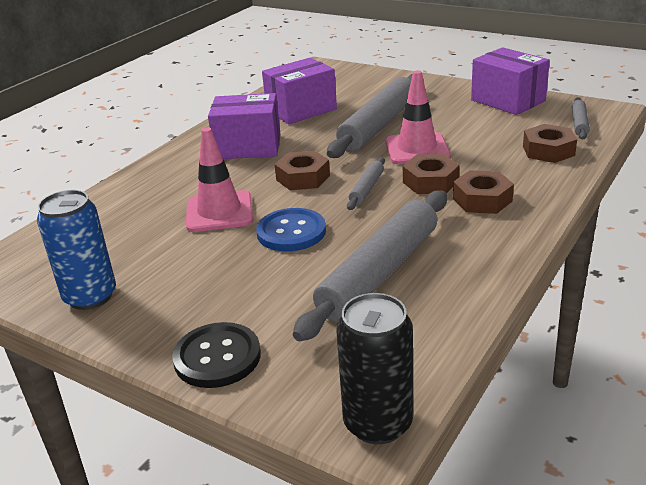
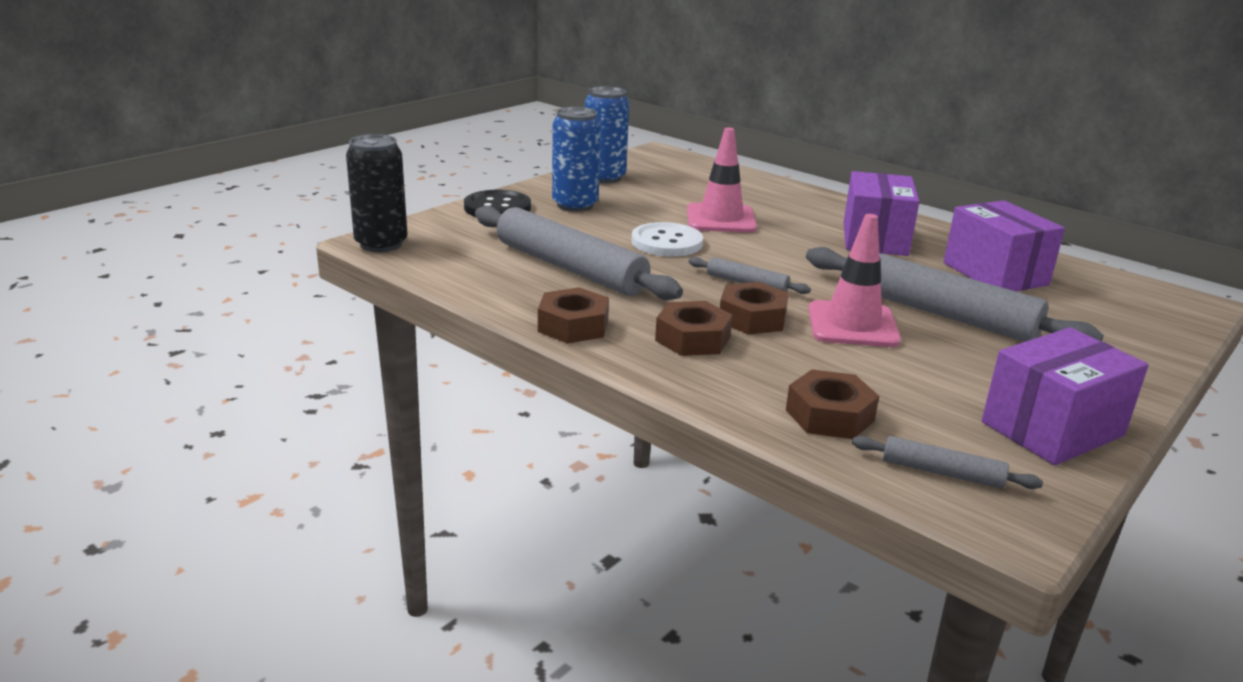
camera: 95 degrees right, 5 degrees down
blue button [256,208,326,251] -> white button [631,222,703,257]
brown nut [275,151,330,190] -> brown nut moved to [538,287,609,343]
none -> blue can [552,107,601,212]

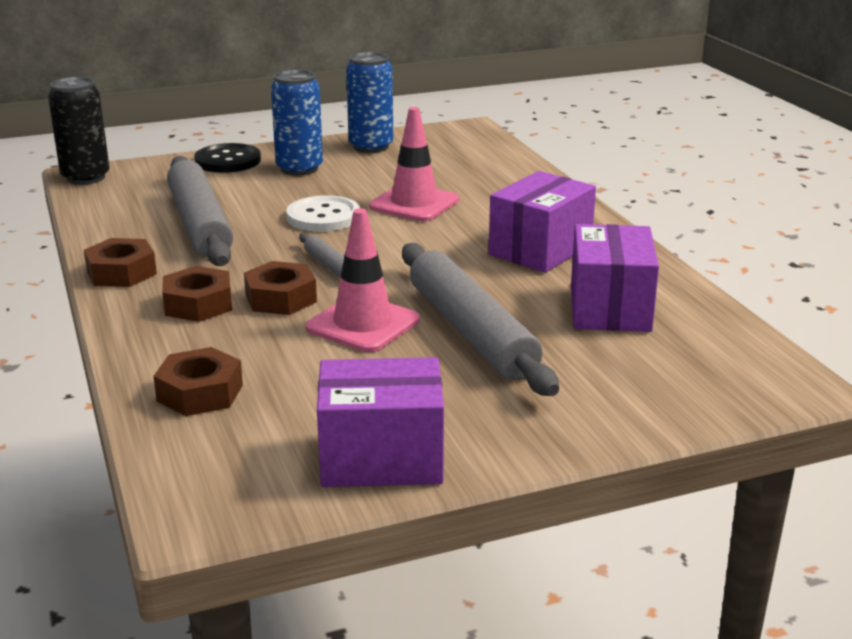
camera: 30 degrees right, 0 degrees up
grey rolling pin [852,436,1043,489] -> none

